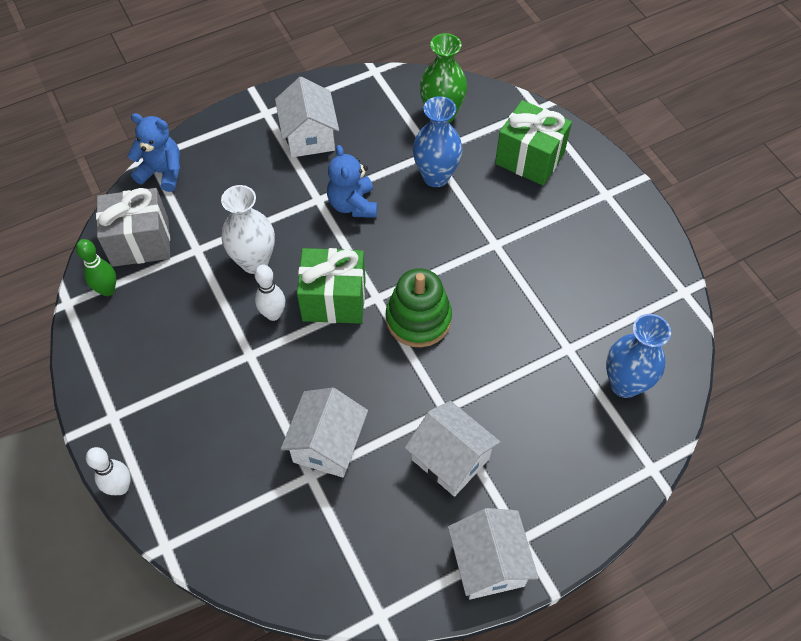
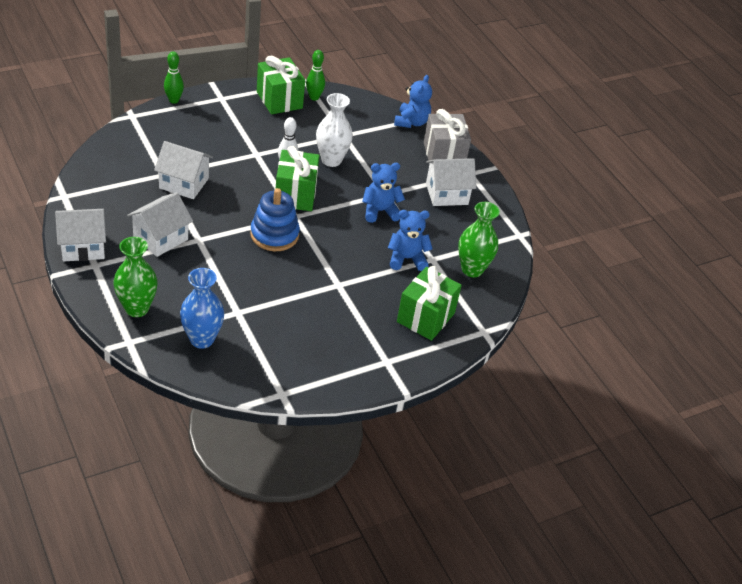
camera: 85 degrees right, 15 degrees down
white bowling pin [86,447,131,495] -> green bowling pin [164,51,184,104]
grey gift [96,188,170,267] -> grey gift moved to [424,109,471,164]
green stacking toy [386,268,452,347] -> blue stacking toy [250,188,300,251]
blue vase [413,96,462,187] -> blue teddy bear [388,210,433,271]
none -> green vase [113,237,158,317]
none -> green gift [257,56,305,115]

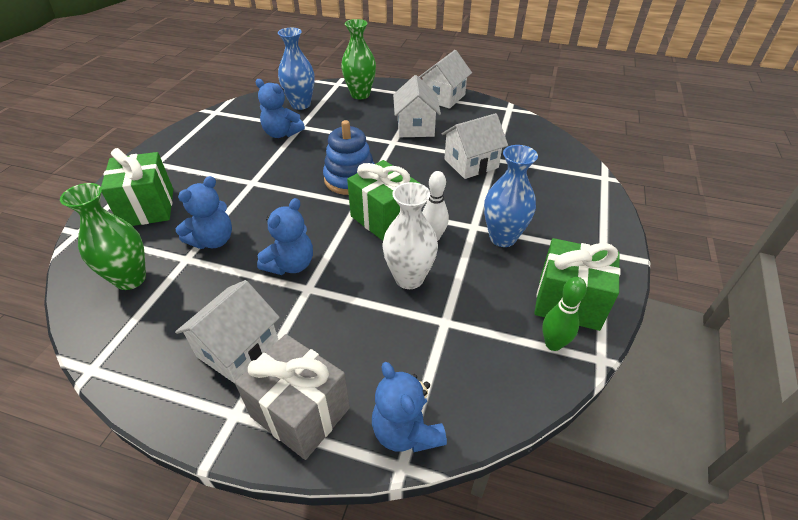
camera: 140 degrees right, 0 degrees up
green bowling pin [164,51,184,104] -> none
none -> blue teddy bear [255,79,305,138]
none -> blue vase [484,145,538,247]

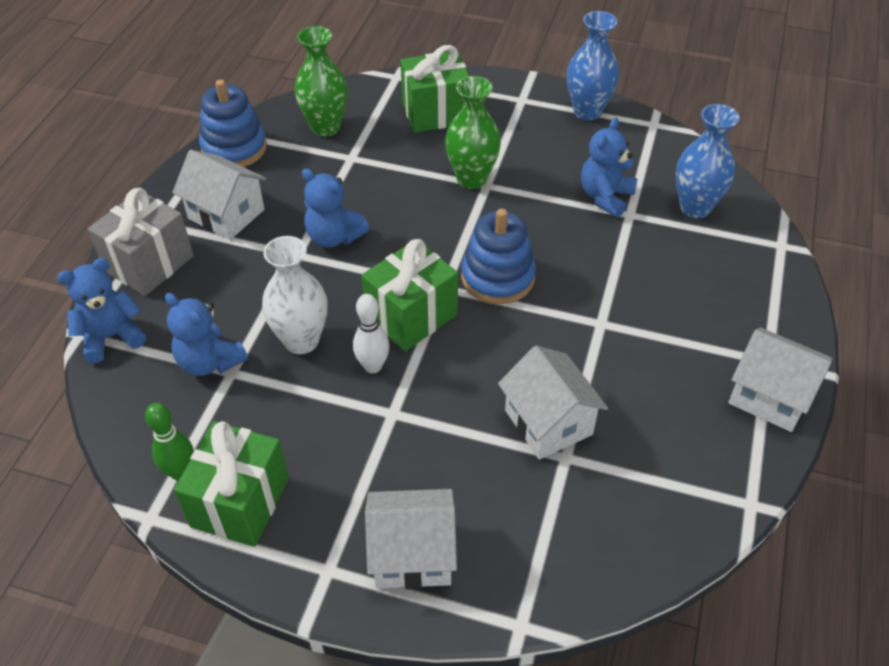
camera: 90 degrees right, 5 degrees up
blue teddy bear [176,176,232,249] -> blue teddy bear moved to [165,293,248,376]
green vase [341,19,376,99] -> green vase moved to [445,76,501,189]
white house [393,75,441,137] -> white house moved to [365,489,457,589]
blue vase [484,145,538,247] -> blue vase moved to [567,11,619,121]
none -> blue stacking toy [199,79,267,167]

